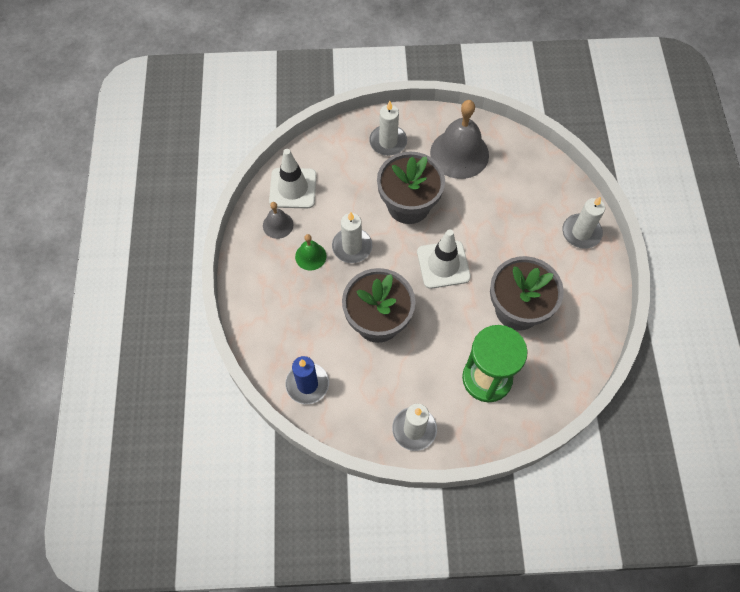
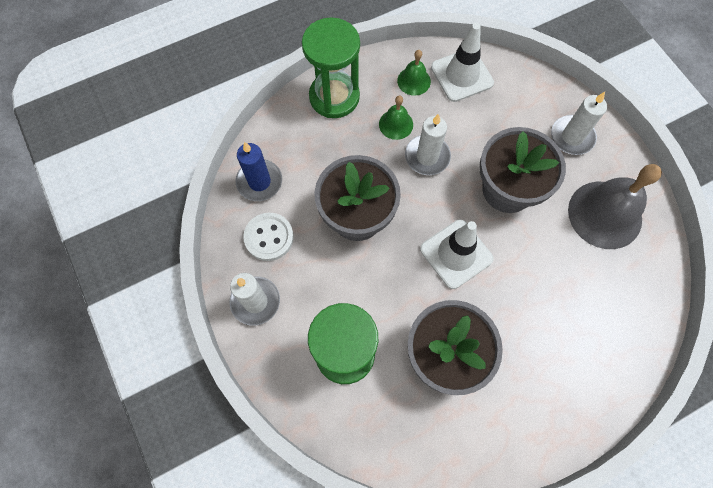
camera: 65 degrees right, 5 degrees up
grey bell [263,202,294,239] -> green bell [397,50,431,96]
white candle [562,197,605,249] -> none
none -> white button [243,213,294,261]
none -> green hourglass [302,18,360,118]

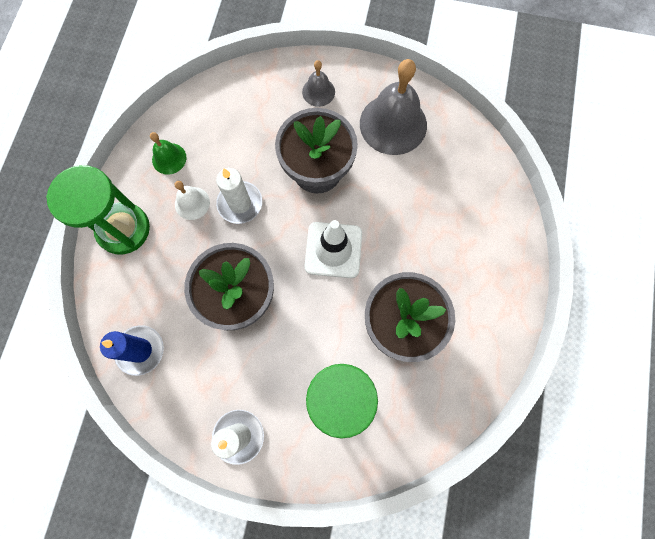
camera: 50 degrees left, 5 degrees up
white button [243,213,294,261] -> none
green bell [379,96,413,140] -> white bell [175,181,210,220]
white traffic cone [431,23,494,102] -> none
white candle [551,92,607,155] -> grey bell [302,60,335,107]

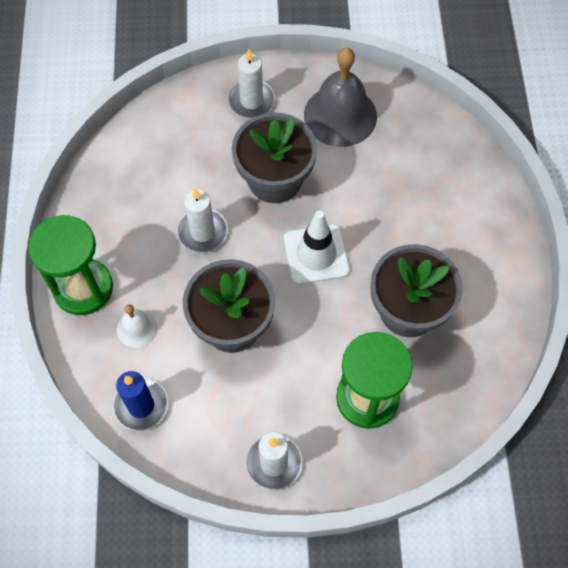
camera: 15 degrees left, 10 degrees down
green bell [150,132,186,175] -> none
white bell [175,181,210,220] -> white bell moved to [117,304,158,348]
grey bell [302,60,335,107] -> white candle [228,49,275,118]

